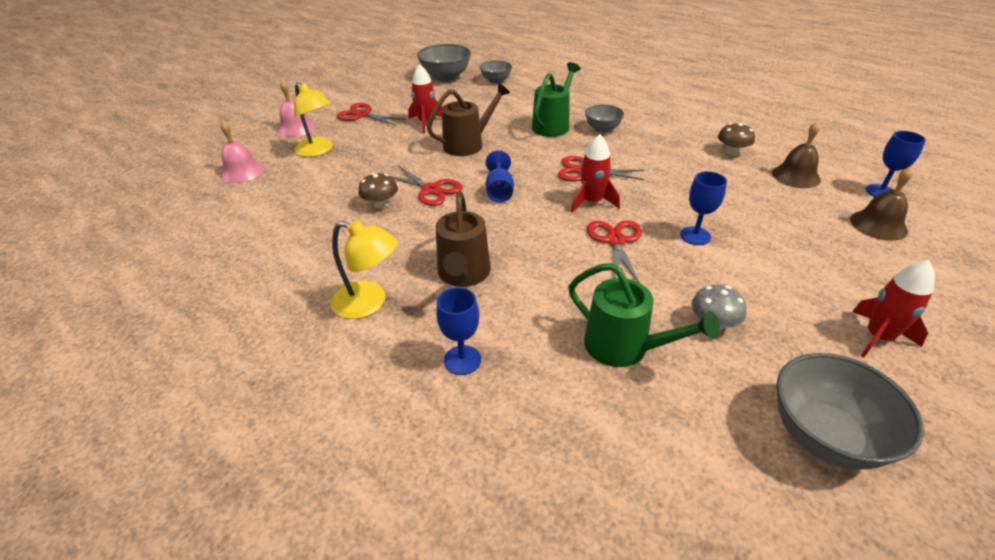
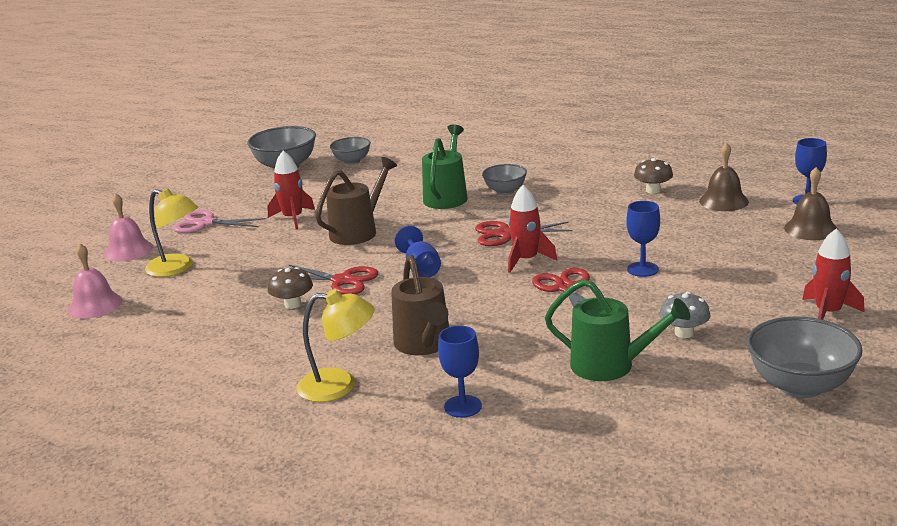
camera: 15 degrees left, 15 degrees down
red scissors [337,103,407,126] -> pink scissors [173,210,266,233]

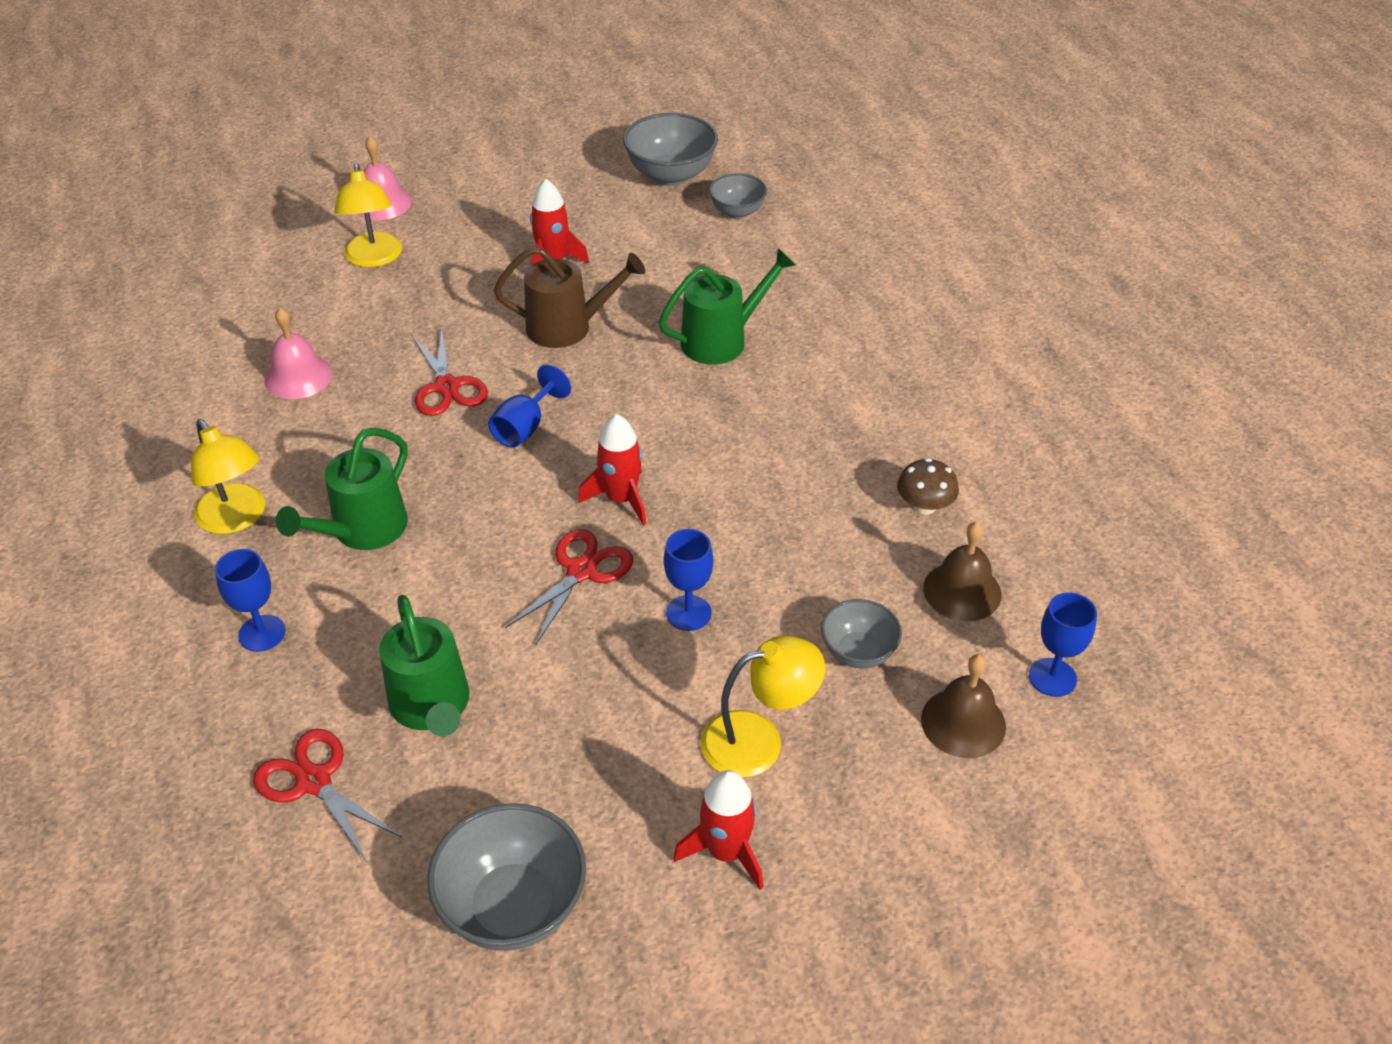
camera: 45 degrees right, 20 degrees up
pink bell [68,243,122,318] -> pink bell moved to [264,307,333,399]
pink scissors [173,210,266,233] -> none
brown mushroom [268,267,313,309] -> none
brown watering can [391,255,449,355] -> green watering can [276,428,408,550]
red scissors [475,221,572,246] -> red scissors moved to [253,729,402,862]
grey bowl [482,164,527,195] -> grey bowl moved to [821,599,902,668]
grey mushroom [659,292,711,338] -> none
none -> yellow lamp [700,636,825,778]

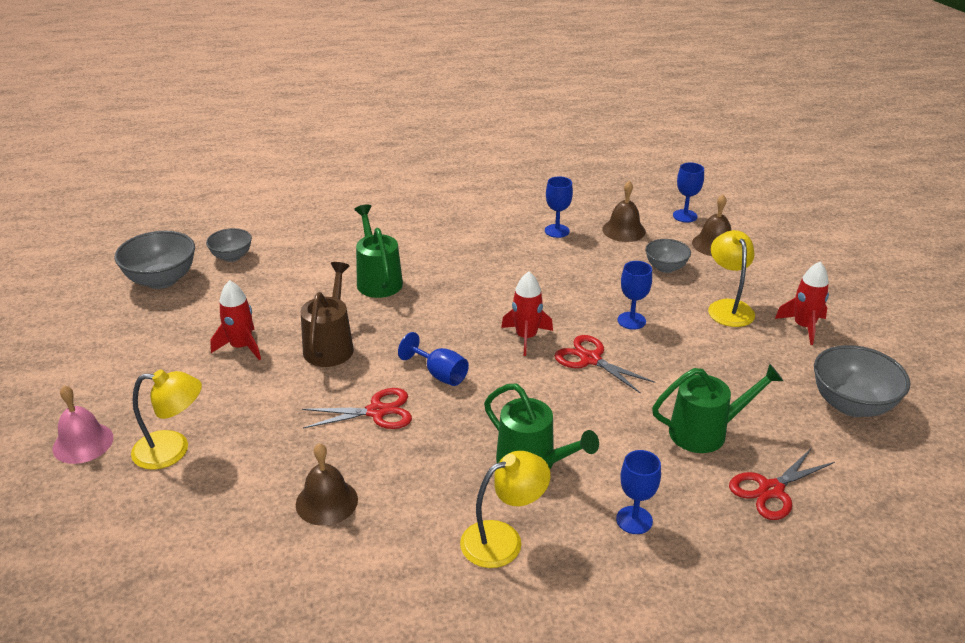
camera: 80 degrees left, 10 degrees down
pink bell [264,307,333,399] -> brown bell [296,443,358,526]
brown mushroom [897,458,959,515] -> blue goblet [545,176,573,238]

